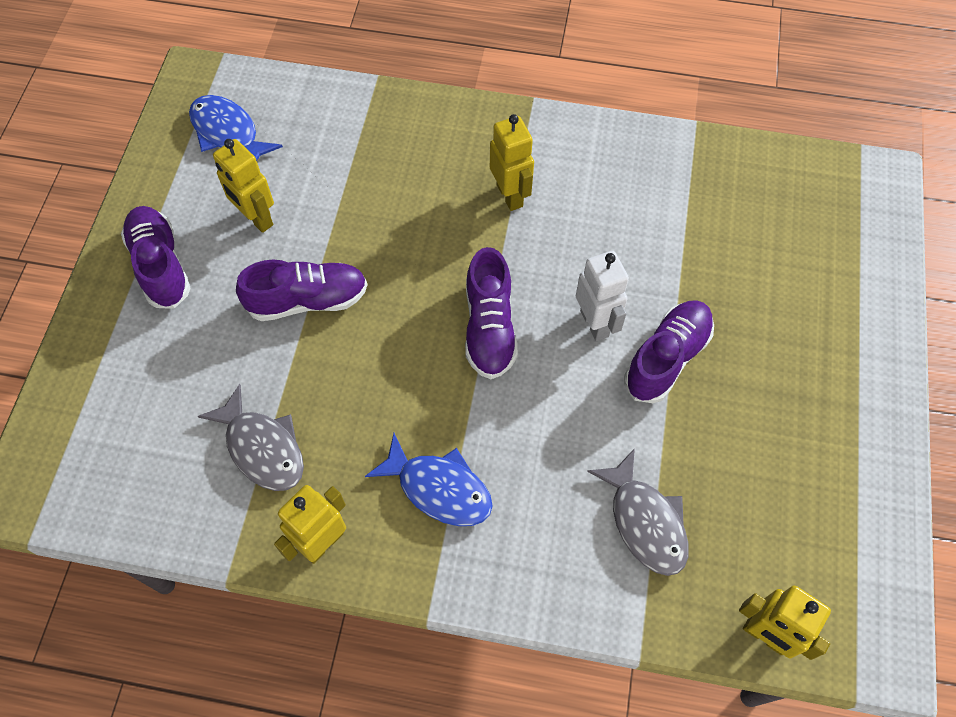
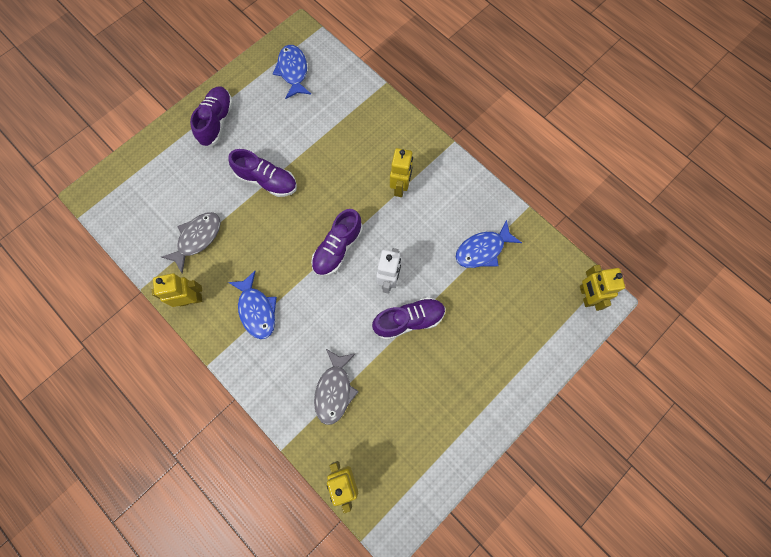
camera: 35 degrees right, 10 degrees up
grey fish [197,384,304,491] -> grey fish turned 135 degrees counterclockwise [161,212,221,274]
yellow robot [213,139,274,233] -> yellow robot moved to [580,265,625,311]
none -> blue fish [456,219,522,268]

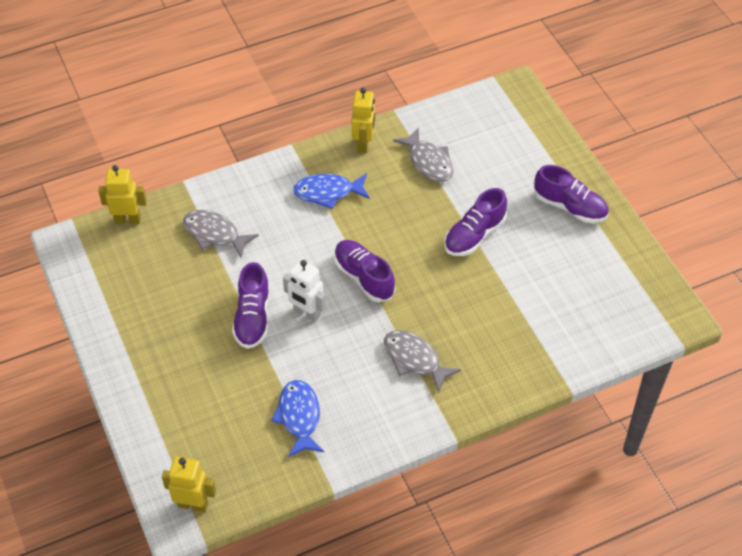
camera: 110 degrees right, 20 degrees down
blue fish [273,45,311,99] -> none
yellow robot [390,148,413,197] -> grey fish [384,330,461,393]

